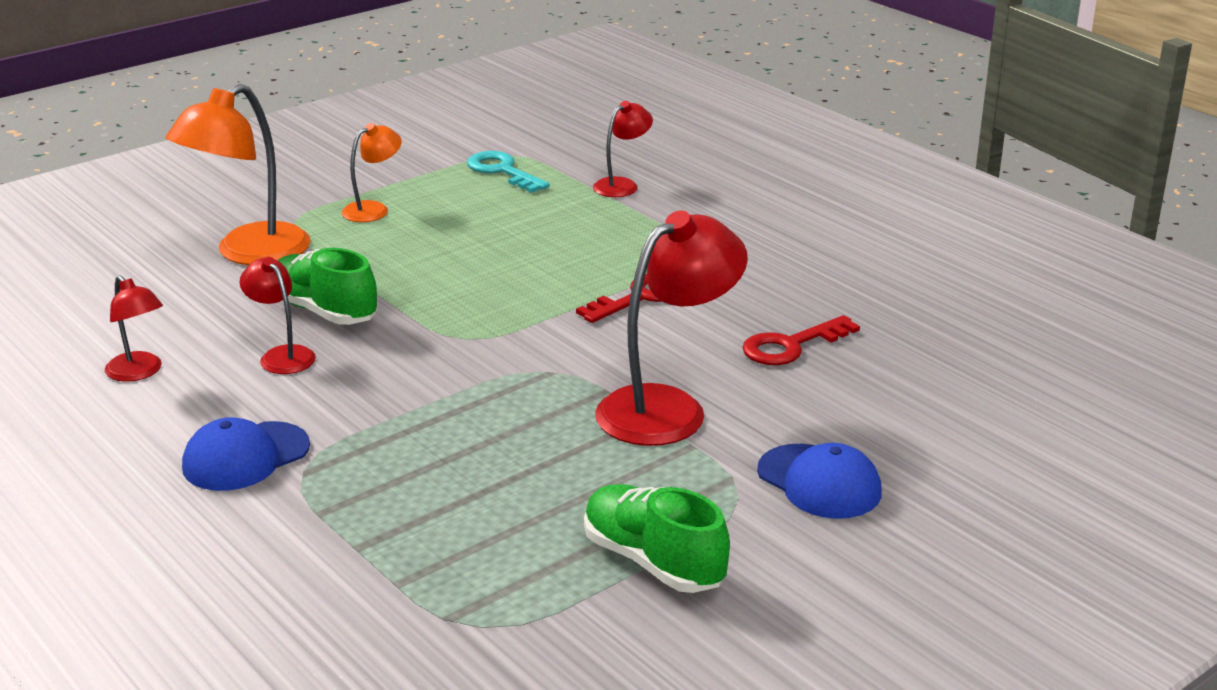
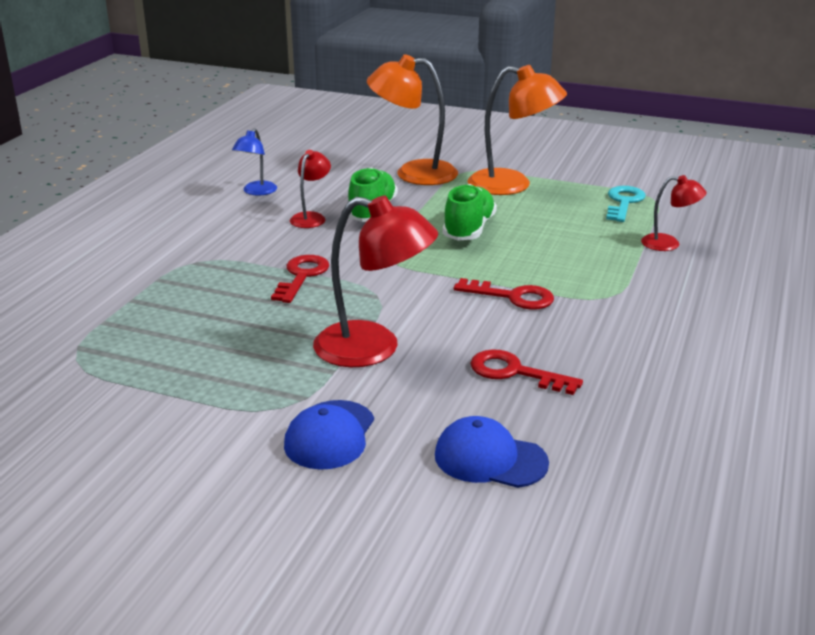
camera: 60 degrees right, 0 degrees up
red lamp [105,275,163,382] -> blue lamp [232,128,277,196]
blue cap [182,417,310,491] -> blue cap moved to [435,416,549,488]
orange lamp [341,123,402,222] -> orange lamp [467,65,567,195], size x1.87
green shoe [584,484,730,593] -> green shoe moved to [443,184,497,241]
none -> red key [271,255,329,303]

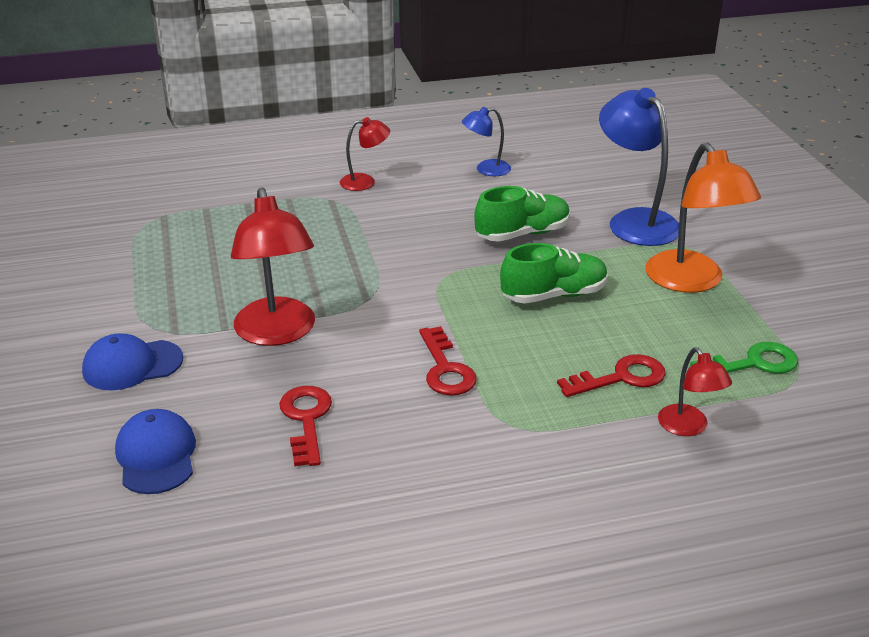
camera: 55 degrees right, 5 degrees up
red key [271,255,329,303] -> red key moved to [557,354,666,397]
red lamp [290,150,331,228] -> red lamp moved to [340,117,390,191]
orange lamp [367,54,458,185] -> blue lamp [599,88,679,246]
turquoise key [606,186,646,222] -> green key [690,342,798,373]

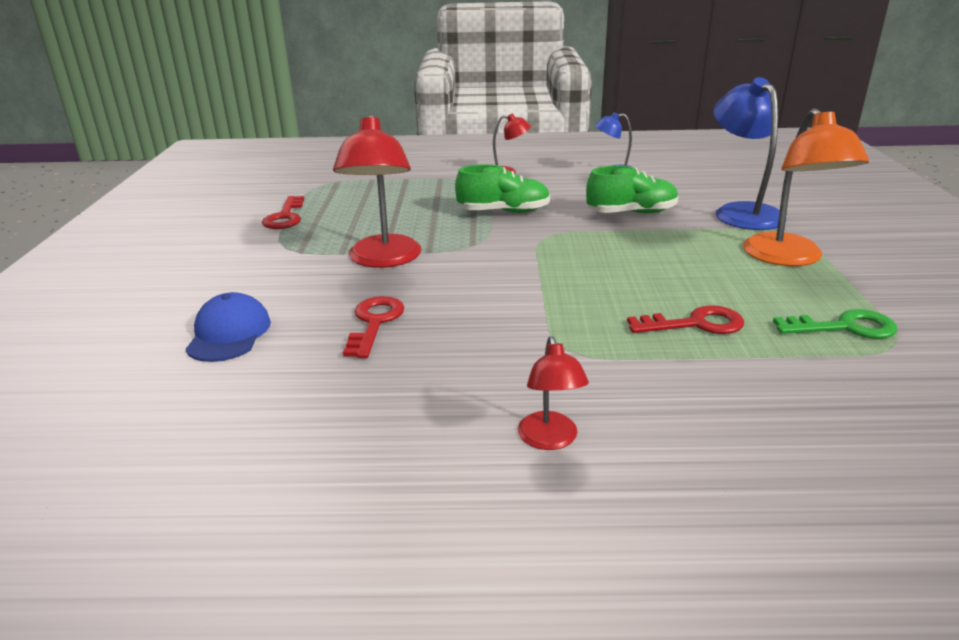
camera: 15 degrees right, 5 degrees down
blue cap [82,333,183,390] -> none
red key [419,326,477,395] -> red key moved to [262,196,304,229]
green shoe [500,243,608,304] -> green shoe moved to [455,164,550,213]
red lamp [658,347,732,436] -> red lamp moved to [518,336,589,450]

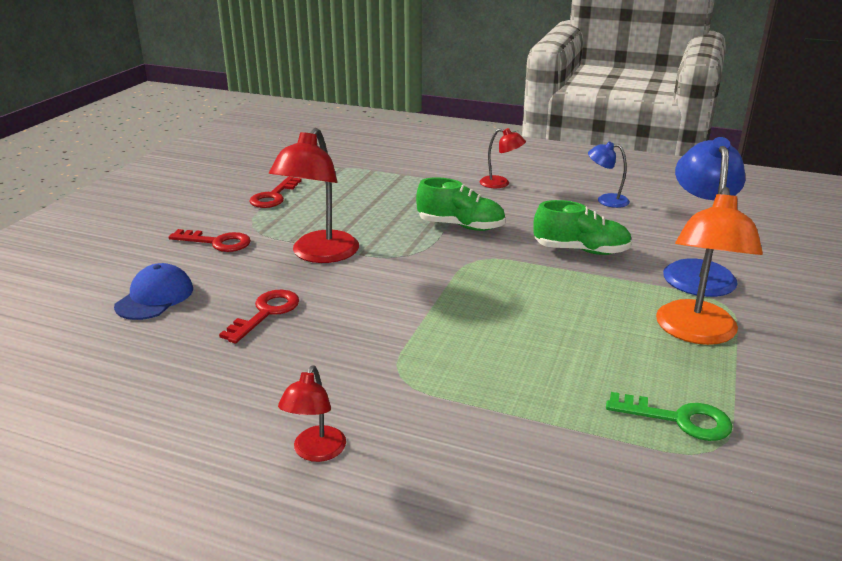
camera: 20 degrees right, 0 degrees up
red key [627,305,744,334] -> red key moved to [169,229,251,252]

